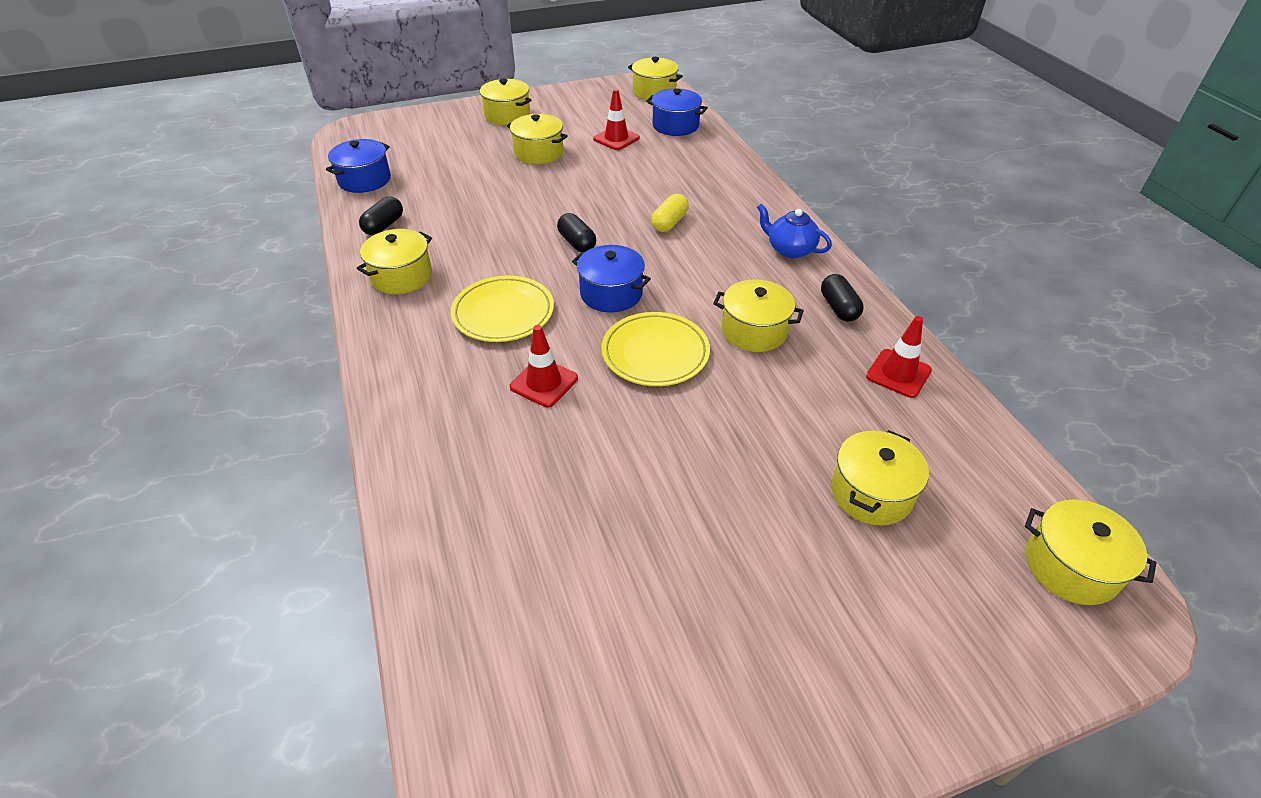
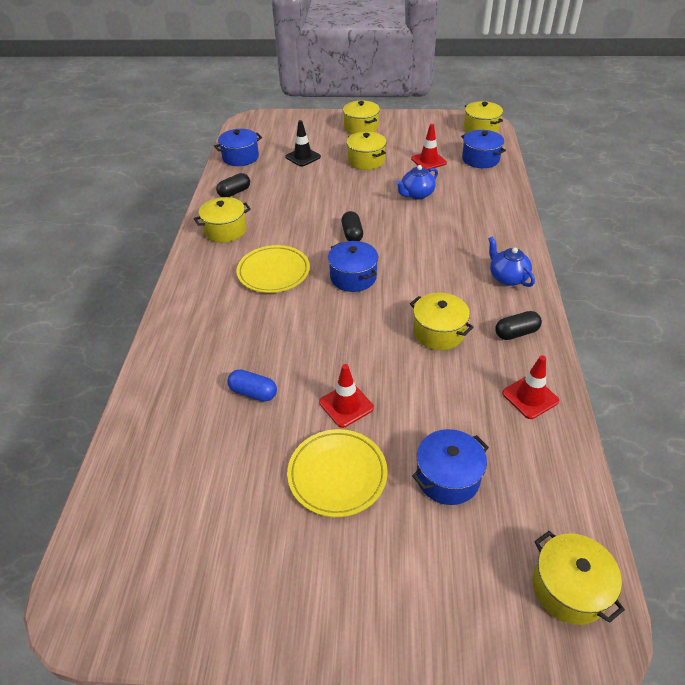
camera: 25 degrees right, 0 degrees up
red traffic cone [510,325,578,407] -> red traffic cone moved to [319,364,374,428]
yellow plate [601,312,710,386] -> yellow plate moved to [287,429,388,517]
yellow capsule [651,194,689,232] -> none
black capsule [821,274,863,322] -> black capsule turned 60 degrees clockwise [495,311,542,340]
yellow pot [831,430,929,526] -> blue pot [412,429,489,505]
none -> blue capsule [227,369,277,402]
none -> black traffic cone [285,120,321,167]
none -> blue teapot [396,165,438,200]

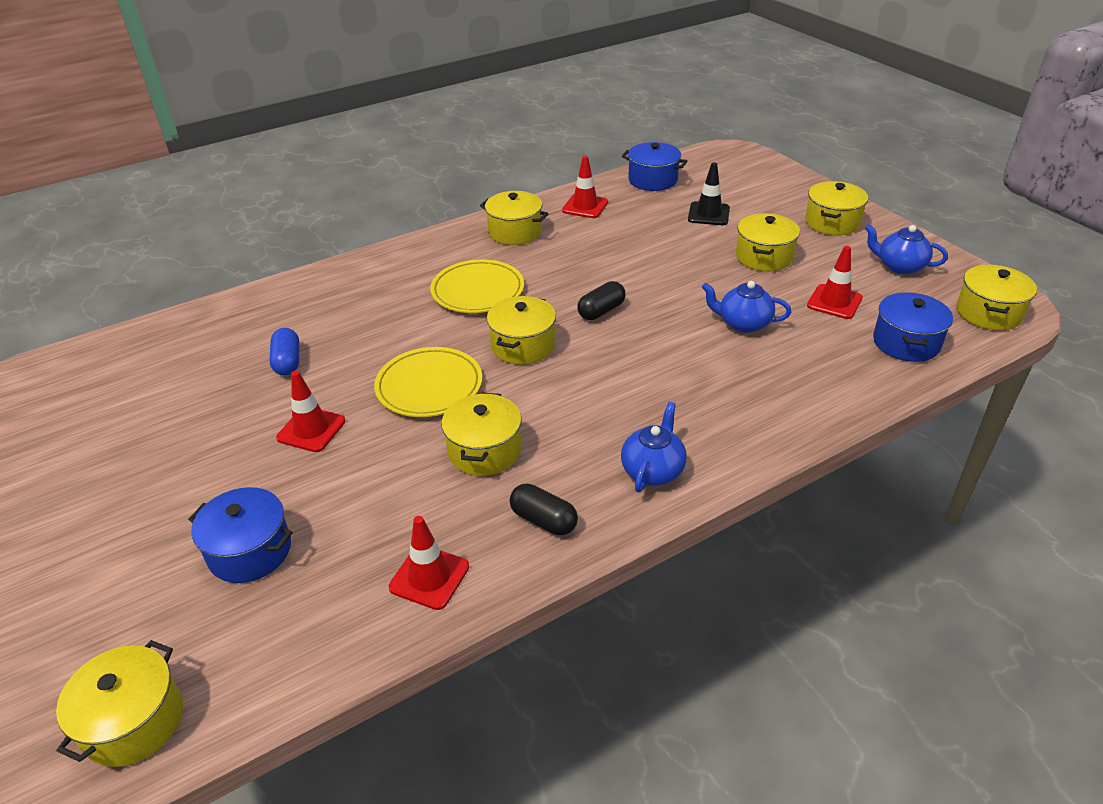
camera: 55 degrees right, 5 degrees down
black capsule [216,173,250,197] -> red traffic cone [562,156,608,218]
yellow plate [287,429,388,517] -> yellow plate moved to [374,347,482,417]
blue pot [328,241,378,292] -> yellow pot [487,296,556,365]
none -> blue teapot [865,224,948,274]

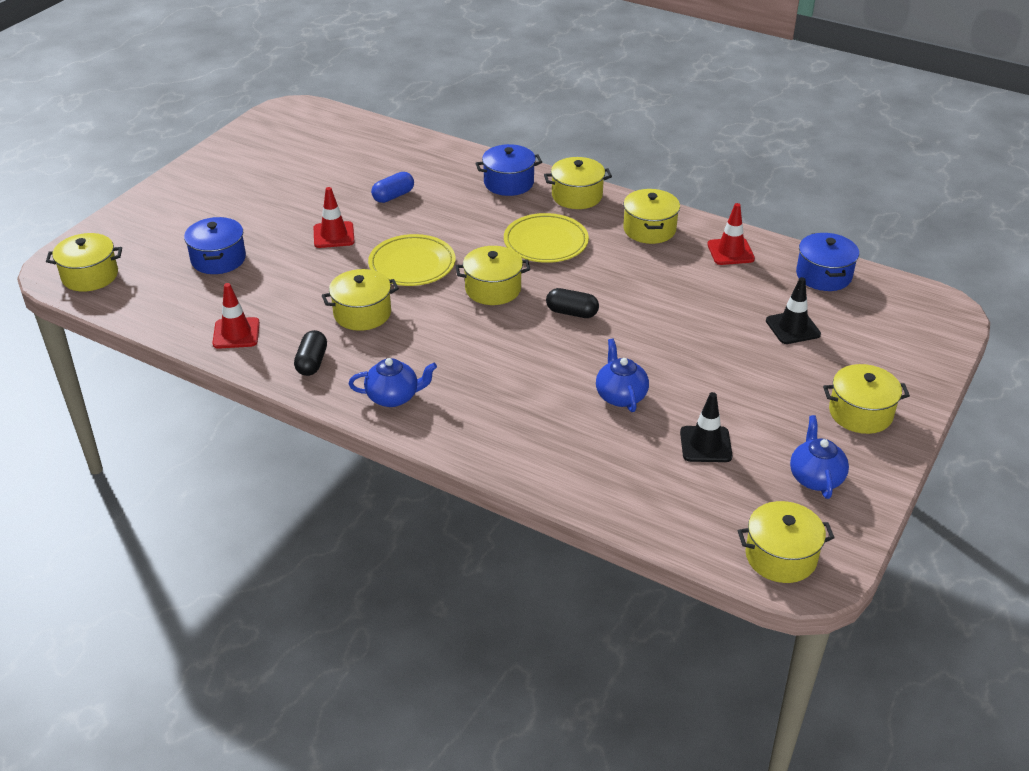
camera: 60 degrees right, 0 degrees up
yellow pot [736,213,800,271] -> yellow pot moved to [544,157,612,209]
red traffic cone [807,246,863,319] -> black traffic cone [680,392,733,462]
blue pot [873,292,953,362] -> blue pot moved to [475,144,542,196]

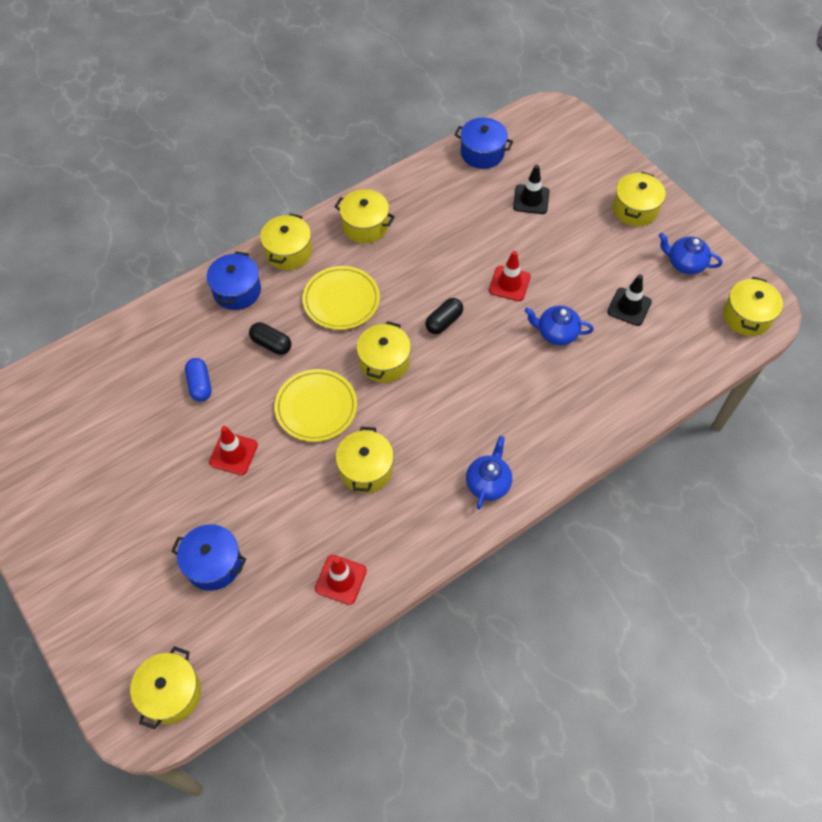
camera: 65 degrees left, 20 degrees up
black capsule [294,330,327,376] -> black capsule moved to [249,322,291,355]
red traffic cone [707,203,755,265] -> red traffic cone moved to [489,251,531,301]

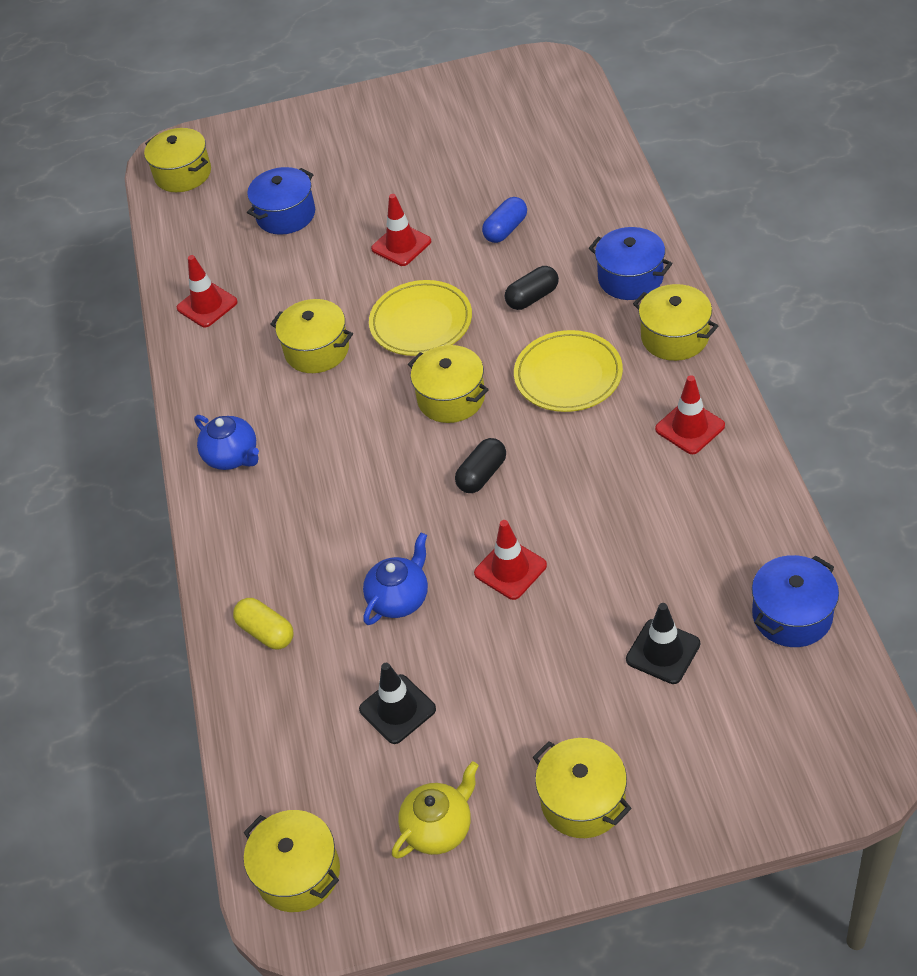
camera: 120 degrees right, 10 degrees down
blue capsule [185,358,212,402] -> blue capsule turned 60 degrees counterclockwise [482,197,527,243]
yellow pot [334,189,395,243] -> red traffic cone [655,375,725,454]
black capsule [425,298,463,334] -> black capsule turned 60 degrees clockwise [455,438,506,493]
blue teapot [659,233,722,274] -> yellow teapot [392,761,479,859]
none -> yellow capsule [233,598,293,650]

